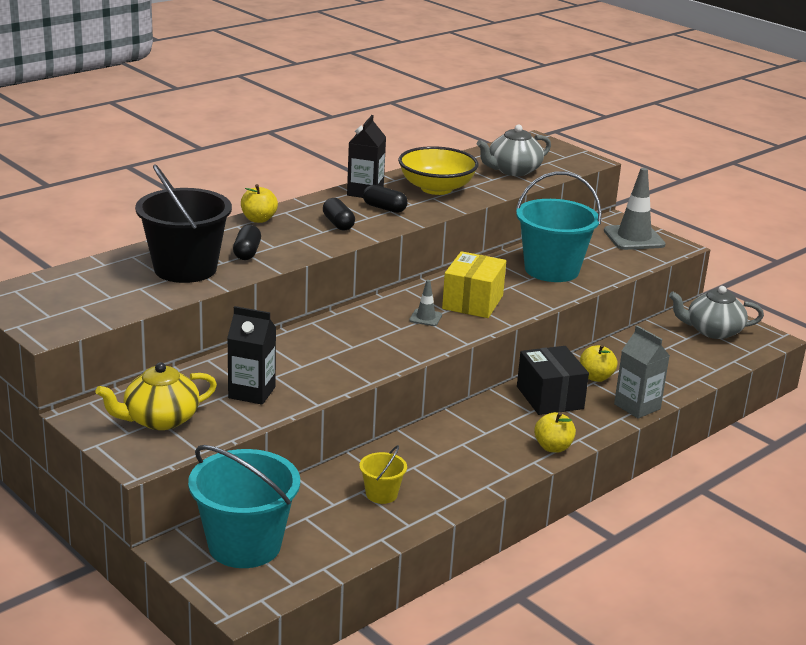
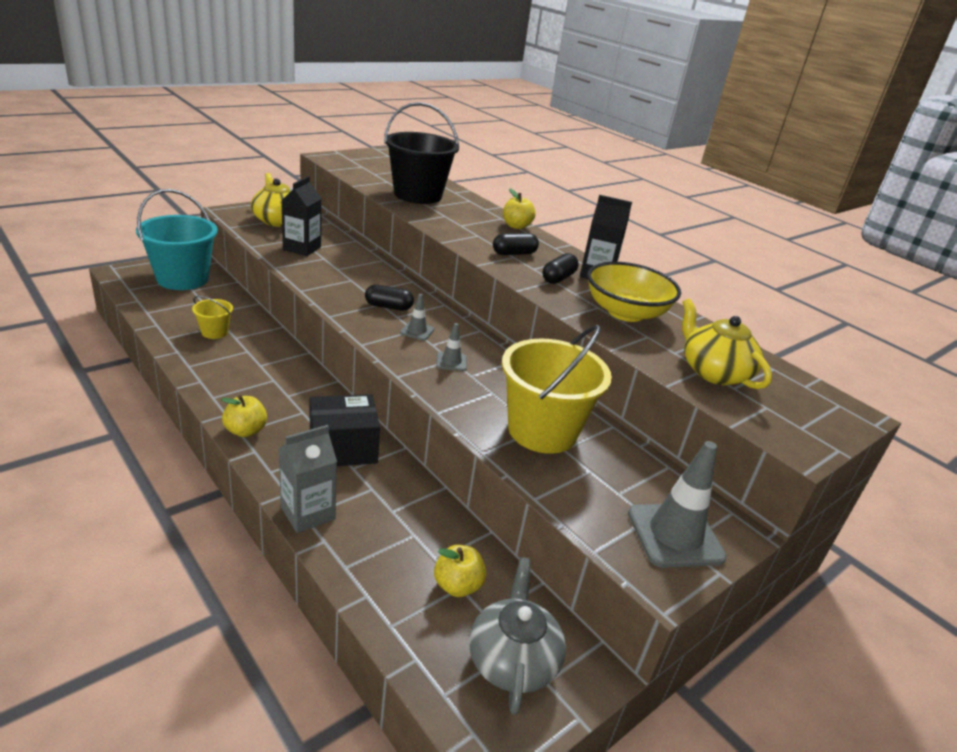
camera: 90 degrees right, 5 degrees up
black capsule [233,225,261,260] -> black capsule moved to [365,285,414,311]
yellow box [442,251,506,318] -> grey traffic cone [436,323,467,371]
grey teapot [477,125,551,176] -> yellow teapot [682,298,772,389]
turquoise bucket [516,171,602,282] -> yellow bucket [502,325,612,454]
yellow apple [580,344,617,382] -> yellow apple moved to [434,545,486,597]

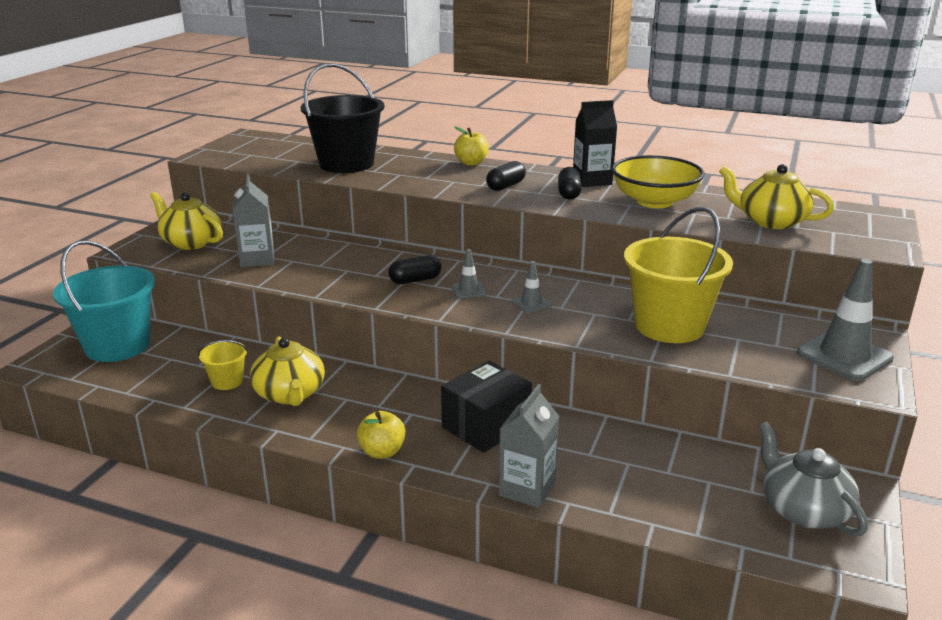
camera: 25 degrees left, 5 degrees down
black carton [282,176,322,256] -> grey carton [232,175,274,267]
yellow apple [434,545,486,597] -> none
none -> yellow teapot [250,337,325,406]

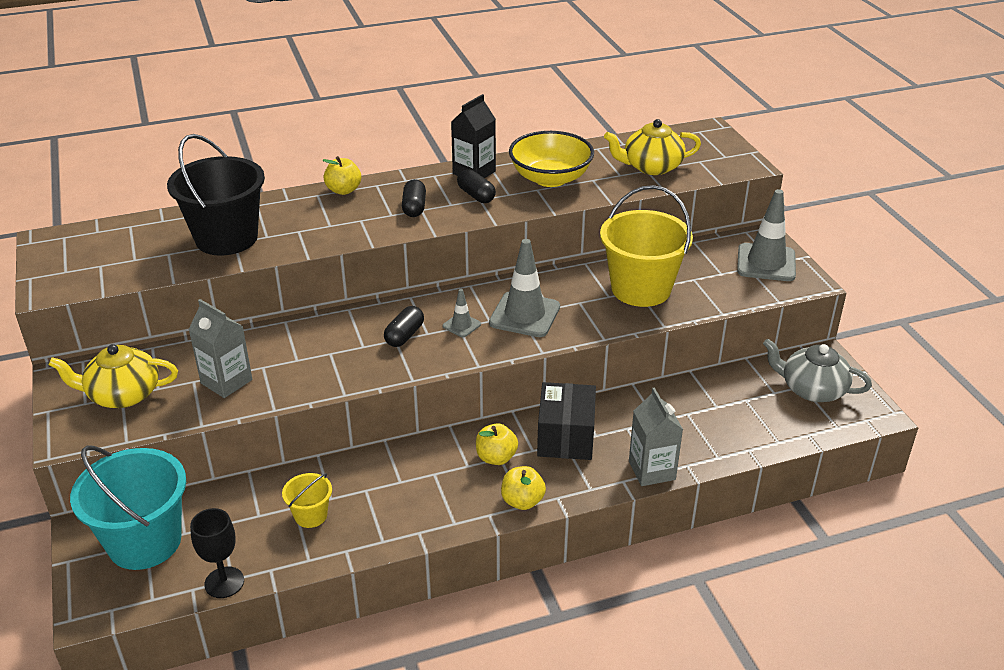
camera: 40 degrees left, 10 degrees up
yellow teapot [250,337,325,406] -> none
grey traffic cone [511,261,552,313] -> grey traffic cone [489,239,560,337], size x2.04
none -> black goblet [190,508,244,598]
none -> yellow apple [476,423,518,465]

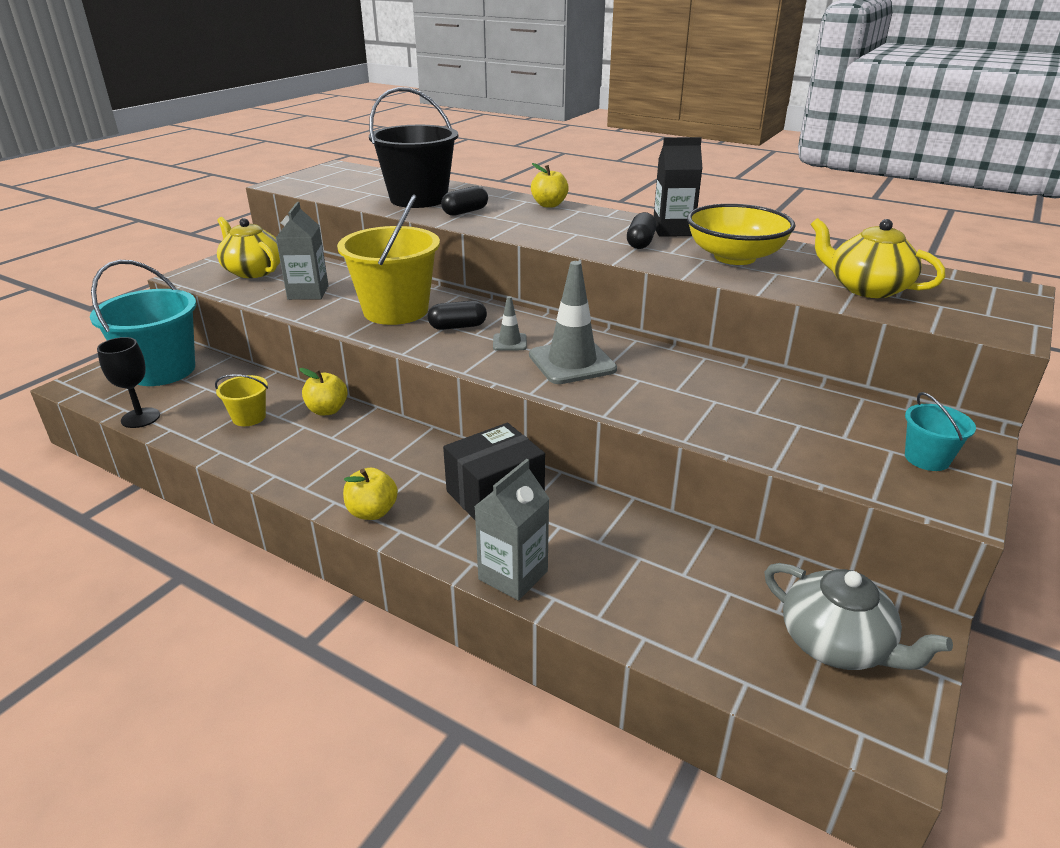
camera: 50 degrees right, 5 degrees down
black capsule [402,179,426,217] -> black capsule moved to [441,186,488,216]
yellow apple [476,423,518,465] -> yellow apple moved to [299,368,348,415]
yellow bucket [600,185,693,307] -> yellow bucket moved to [337,194,440,325]
grey traffic cone [737,189,796,281] -> turquoise bucket [905,392,976,471]
grey teapot [763,339,872,402] -> grey teapot turned 150 degrees clockwise [764,563,953,670]

